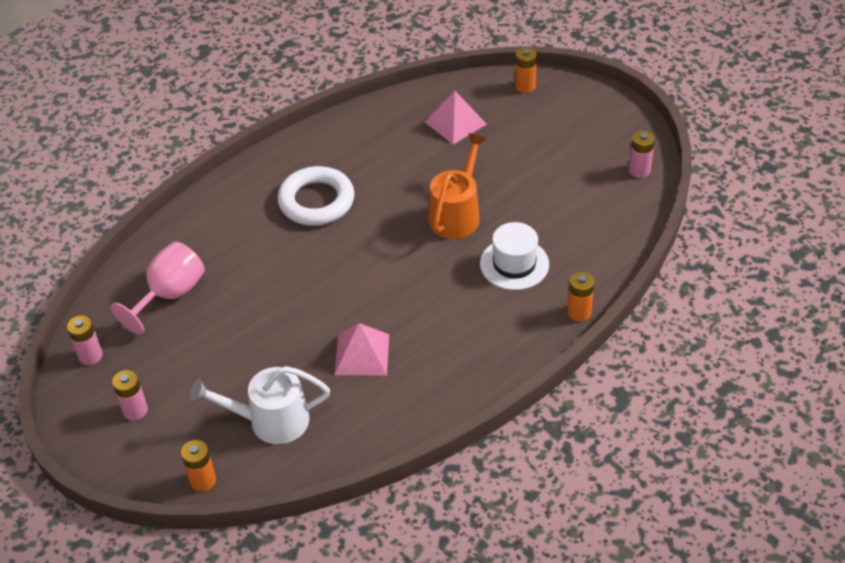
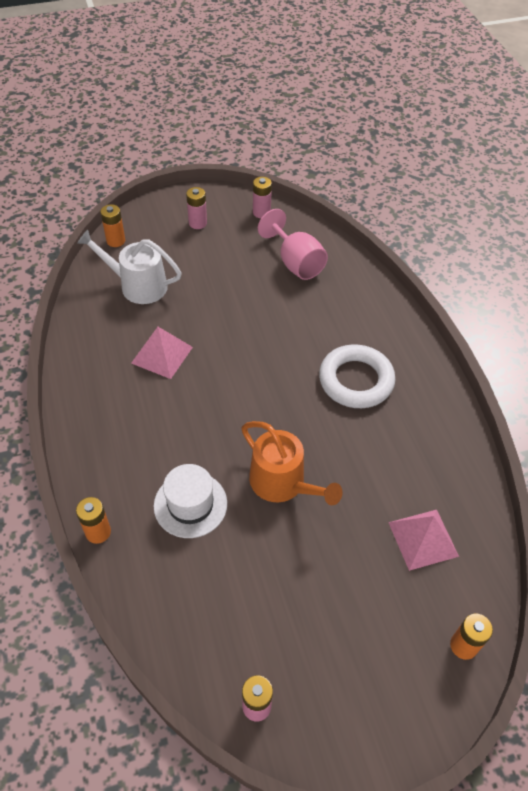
camera: 110 degrees right, 5 degrees up
white watering can [190,366,330,444] -> white watering can turned 90 degrees counterclockwise [77,230,182,304]

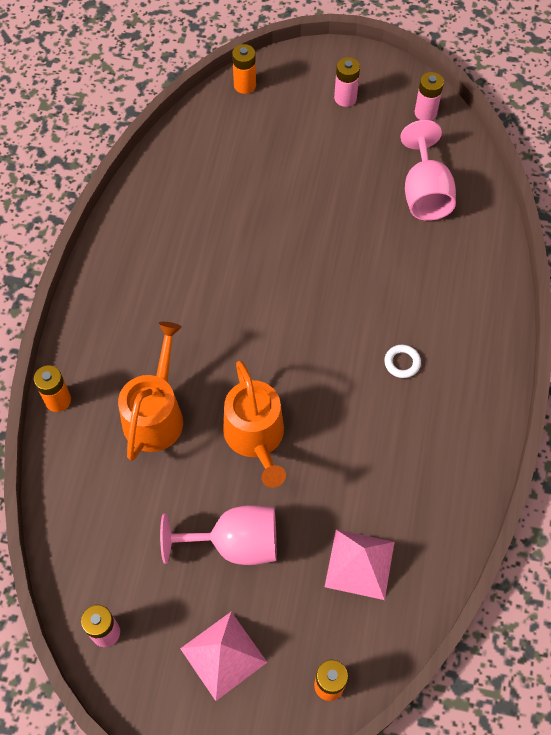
camera: 30 degrees right, 10 degrees up
white watering can [77,230,182,304] -> none
pink pyramid [131,327,193,379] -> pink pyramid moved to [180,612,267,701]
white hat [154,464,227,538] -> orange watering can [118,322,183,461]
white ring [319,344,395,408] -> white ring [384,345,421,378], size x0.41
none -> pink goblet [160,505,277,565]

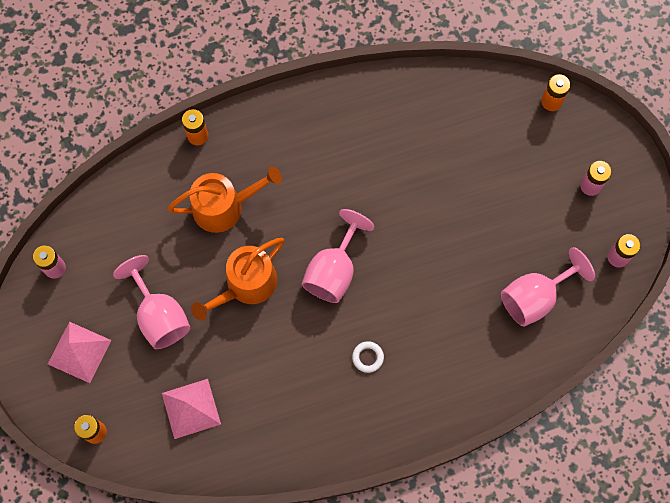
camera: 60 degrees right, 10 degrees up
none -> pink goblet [302,209,375,303]

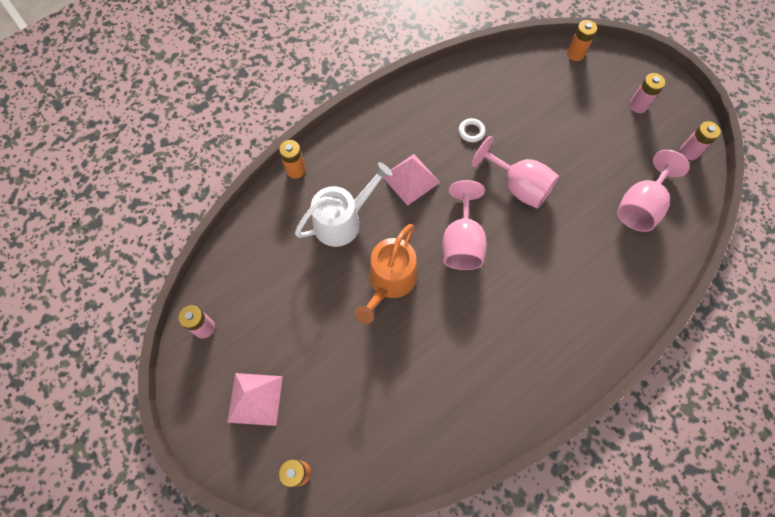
camera: 20 degrees left, 5 degrees down
pink goblet [113,255,191,349] -> pink goblet moved to [472,136,559,208]
pink pyramid [162,379,221,439] -> pink pyramid moved to [383,154,440,206]
orange watering can [168,166,282,233] -> white watering can [295,162,392,247]
white ring [352,341,384,373] -> white ring moved to [458,118,485,142]

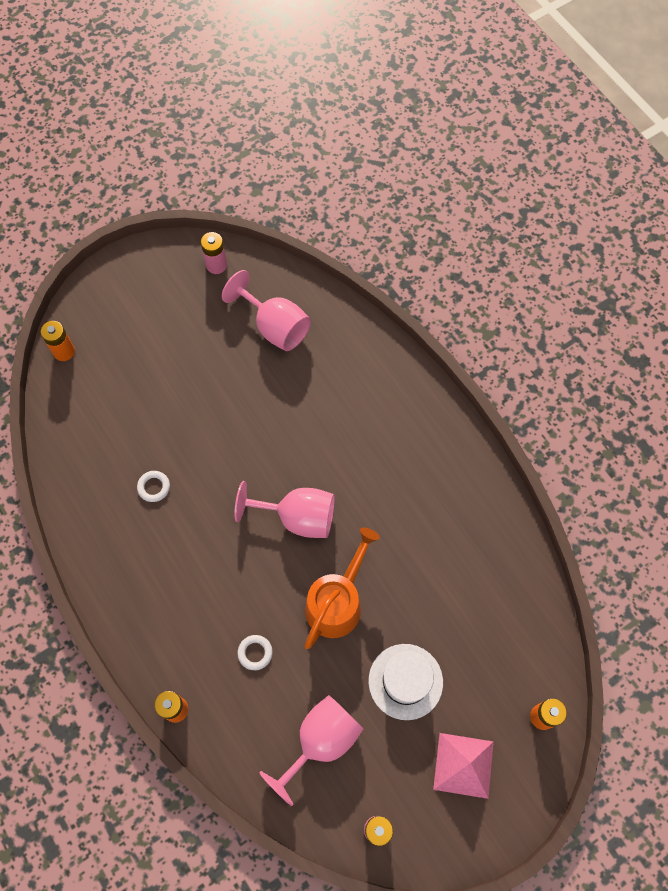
camera: 85 degrees left, 0 degrees up
white watering can [295,162,392,247] -> white ring [238,635,273,670]
orange watering can [355,224,417,324] -> orange watering can turned 90 degrees counterclockwise [305,527,380,649]
pink pyramid [383,154,440,206] -> none
pink goblet [472,136,559,208] -> pink goblet moved to [259,695,363,806]
pink battery [629,73,665,113] -> none
none -> white hat [368,644,443,720]

